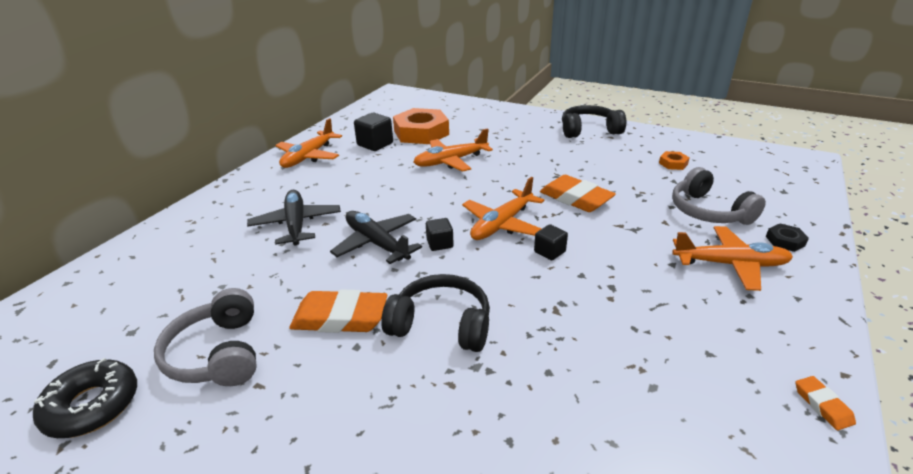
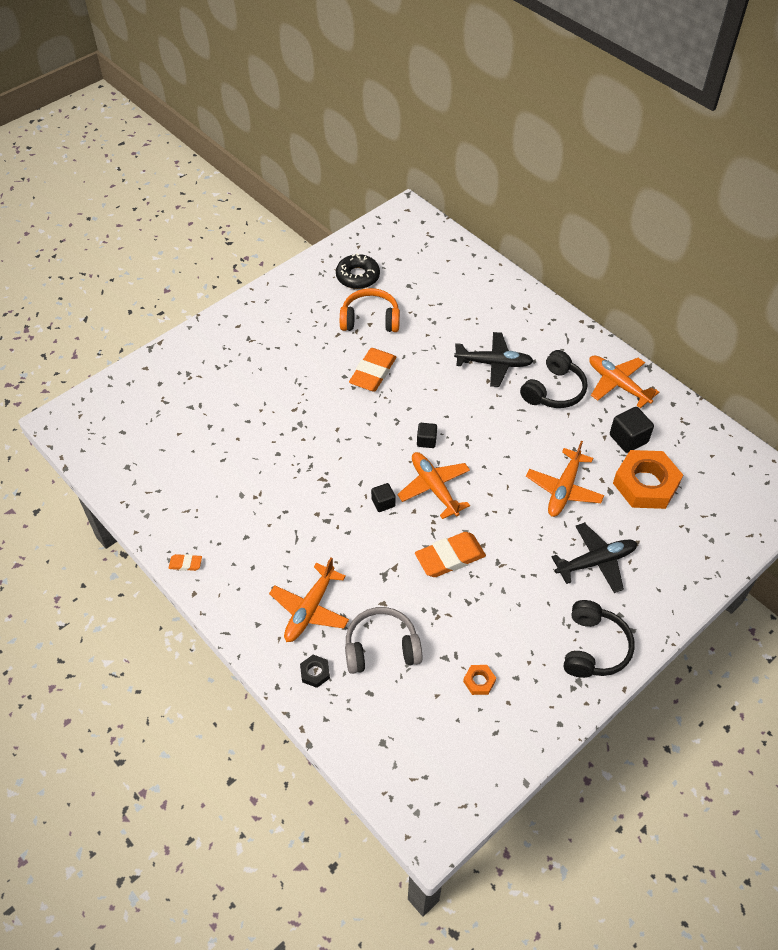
camera: 110 degrees right, 20 degrees up
grey headphones [154,288,257,386] -> orange headphones [340,288,400,332]
black plane [330,211,422,264] -> black plane moved to [552,523,637,593]
black headphones [381,274,490,352] -> black headphones moved to [520,350,587,408]
orange plane [414,128,493,172] -> orange plane turned 150 degrees counterclockwise [526,441,604,517]

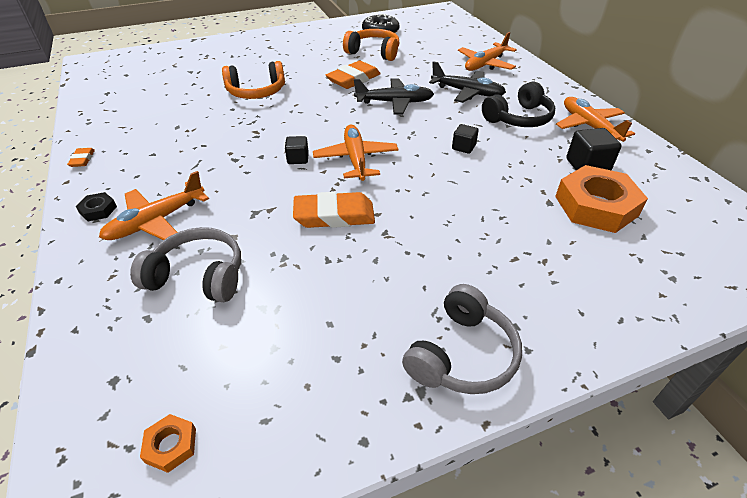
camera: 20 degrees right, 10 degrees down
orange eraser [169,554,202,571] -> orange eraser turned 60 degrees clockwise [67,148,95,167]
black nut [300,655,330,688] -> black nut moved to [76,192,117,221]
black cube [417,423,437,448] -> black cube moved to [452,124,479,154]
orange nut [463,665,496,695] -> orange nut moved to [140,414,196,473]
orange plane [526,441,604,517] -> orange plane moved to [458,32,517,71]
black plane [552,523,637,593] -> black plane moved to [354,78,434,114]
black headphones [564,600,635,678] -> grey headphones [402,284,522,394]
none -> orange headphones [222,61,285,99]

